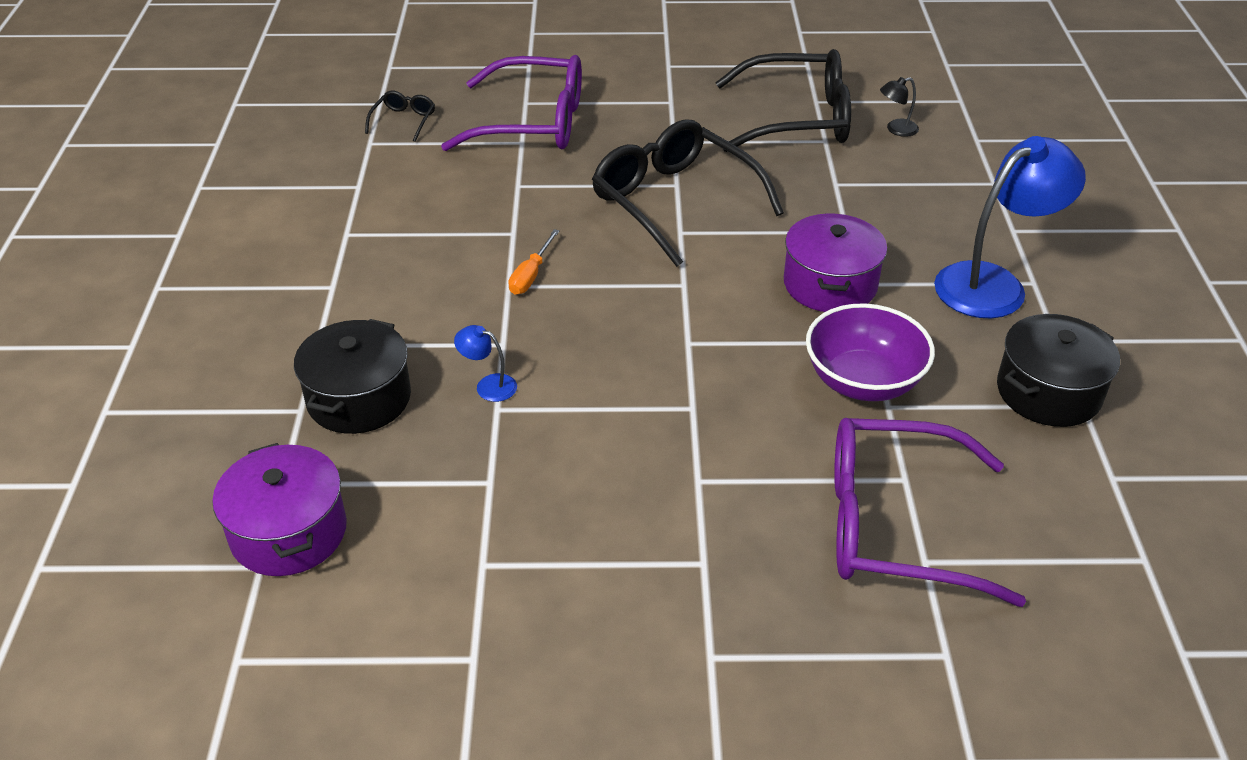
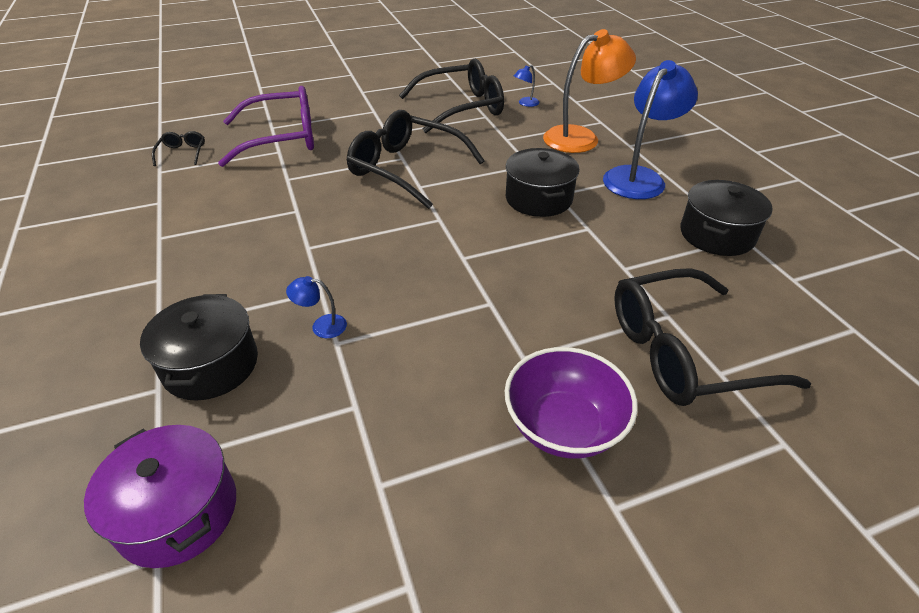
camera: 20 degrees left, 0 degrees up
orange screwdriver [508,229,560,295] -> none
purple pot [784,213,887,312] -> black pot [506,148,580,217]
purple bowl [806,304,935,401] -> purple bowl moved to [505,347,638,458]
purple glasses [834,418,1026,607] -> black glasses [614,268,812,406]
black lamp [880,77,919,137] -> blue lamp [514,65,539,107]
none -> orange lamp [543,29,636,153]

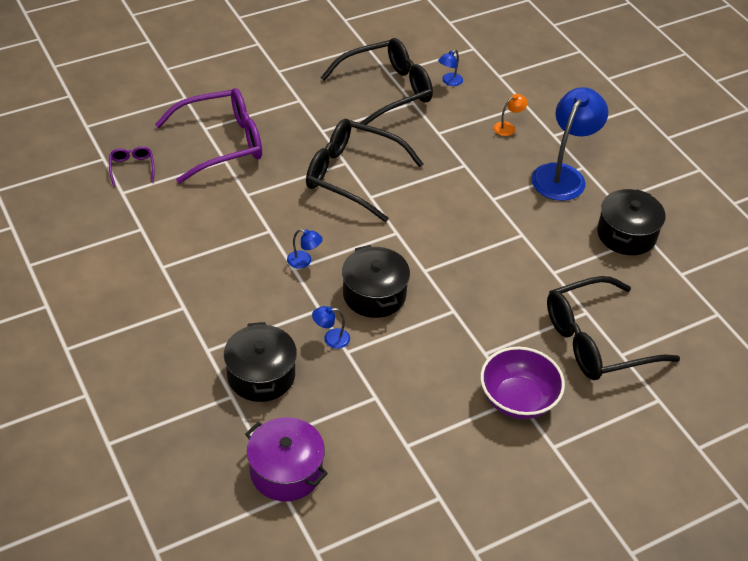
camera: 10 degrees left, 5 degrees up
black glasses [152,131,205,166] -> purple glasses [109,146,155,186]
black pot [506,148,580,217] -> black pot moved to [342,245,410,318]
orange lamp [543,29,636,153] -> orange lamp [493,94,528,136], size x0.42
none -> blue lamp [287,229,323,269]

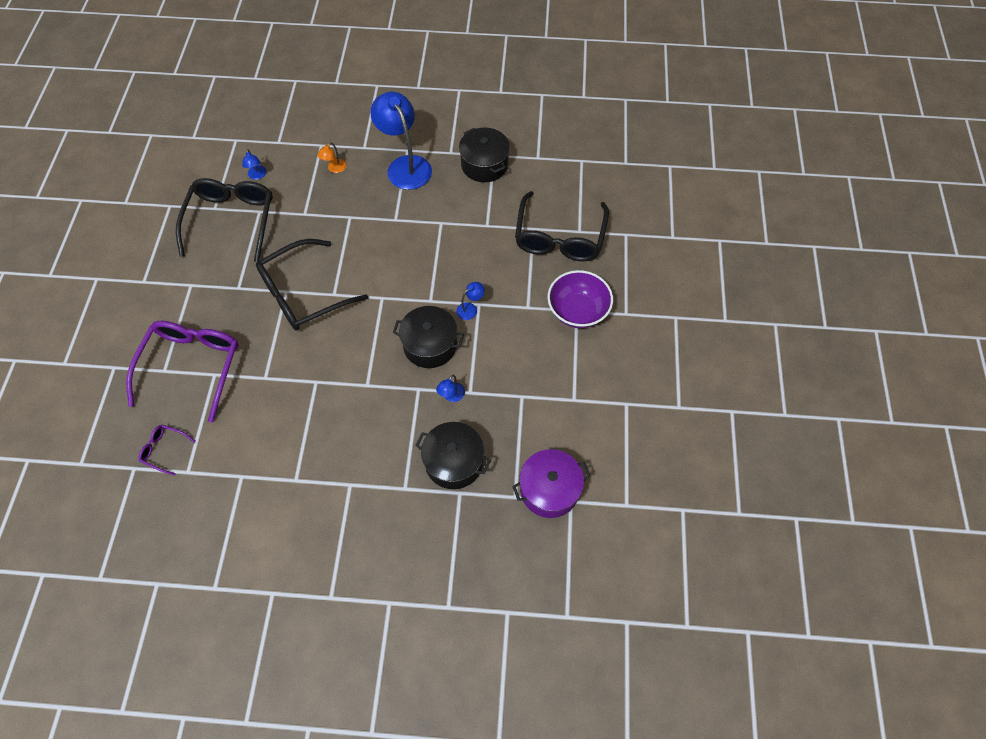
camera: 55 degrees left, 15 degrees up
blue lamp [287,229,323,269] -> blue lamp moved to [456,282,485,320]
orange lamp [493,94,528,136] -> orange lamp turned 150 degrees counterclockwise [317,142,346,173]

